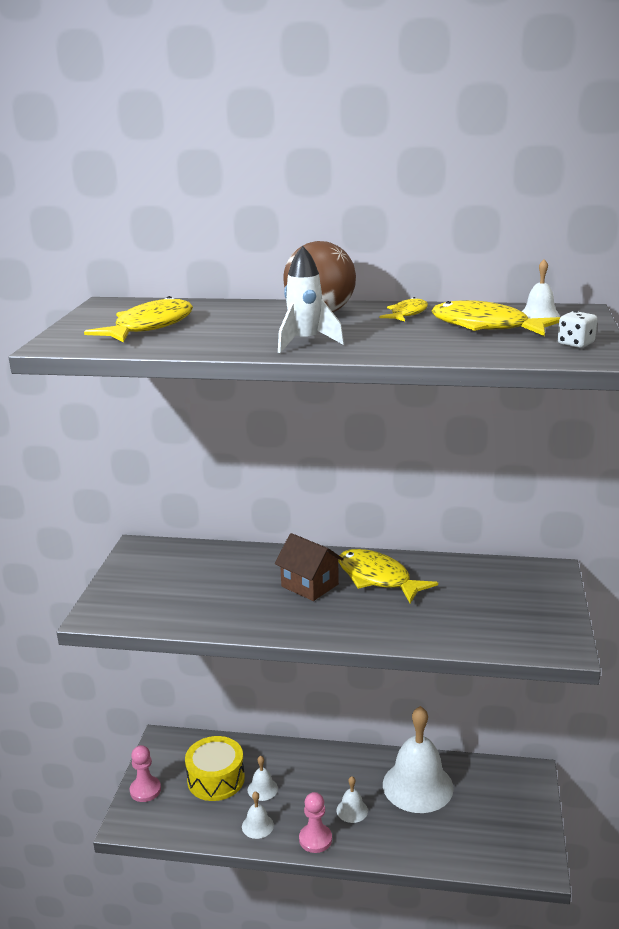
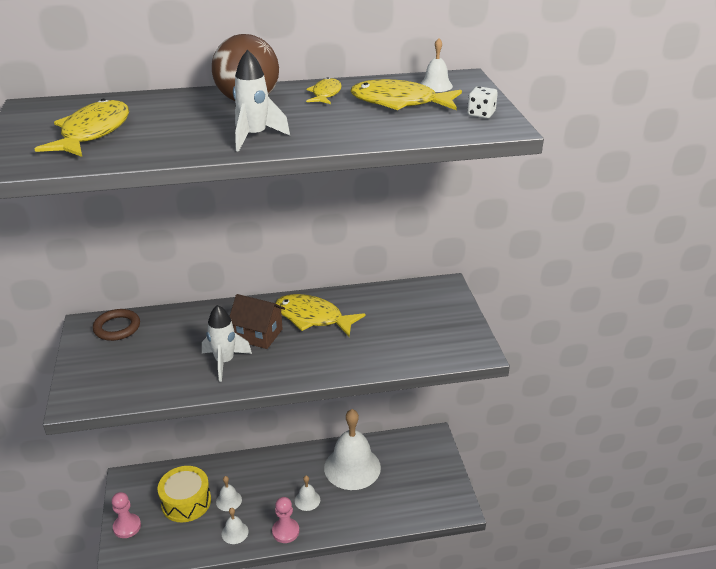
camera: 20 degrees left, 10 degrees up
none -> brown ring [93,309,140,341]
none -> white rocket [202,305,252,382]

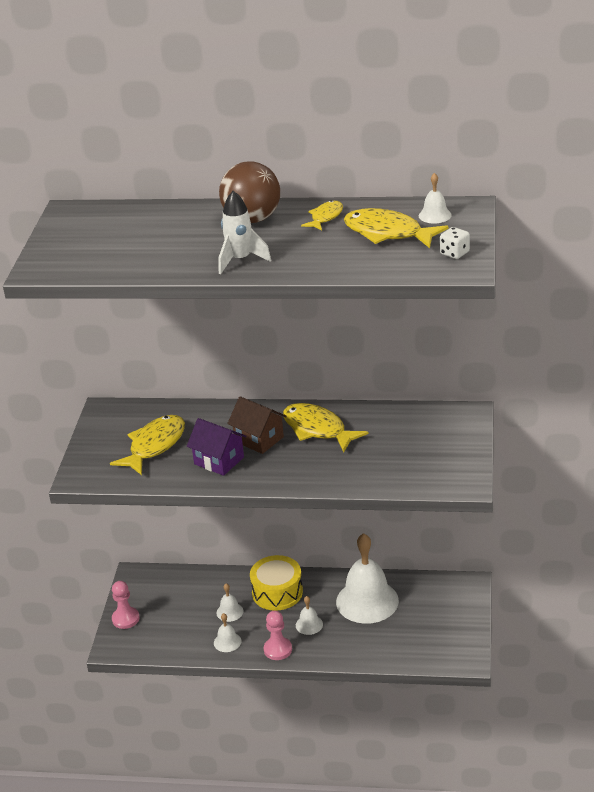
camera: 20 degrees right, 0 degrees up
yellow fish [35,99,129,157] -> yellow fish moved to [110,415,185,475]
brown ring [93,309,140,341] -> none
yellow drum [158,466,211,522] -> yellow drum moved to [250,555,303,611]
white rocket [202,305,252,382] -> purple house [187,418,247,476]

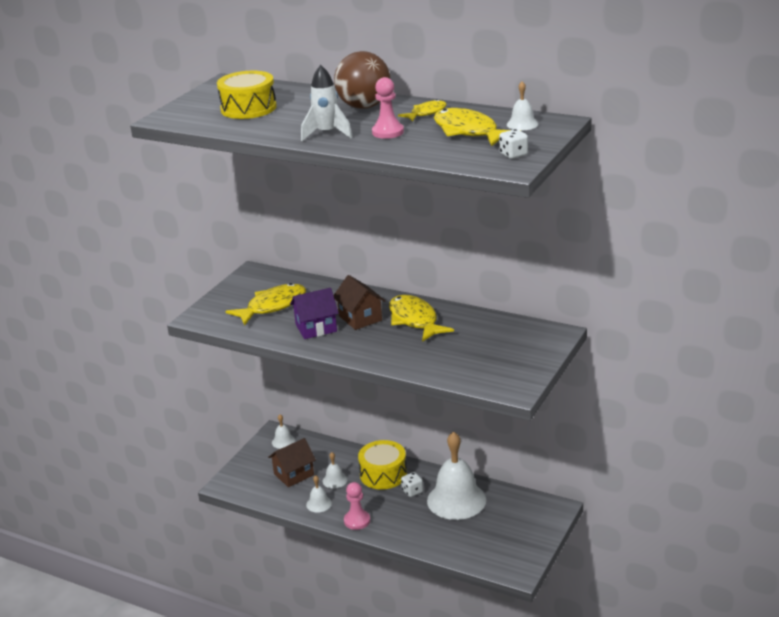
camera: 20 degrees right, 5 degrees down
pink pawn [112,581,140,629] -> pink pawn moved to [372,77,404,139]
purple house [187,418,247,476] -> purple house turned 75 degrees counterclockwise [290,288,339,339]
white bell [296,596,323,635] -> white bell moved to [272,414,295,449]
none -> yellow drum [217,71,277,119]
none -> brown house [268,438,316,487]
none -> white dice [401,472,423,497]

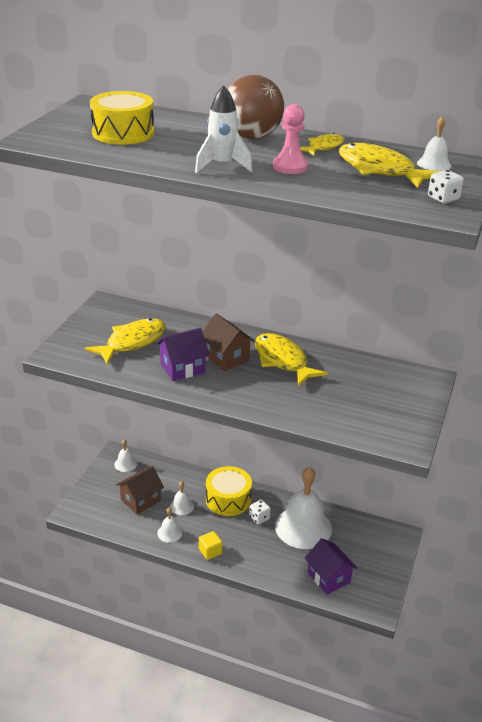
camera: 10 degrees left, 5 degrees up
pink pawn [344,482,370,530] -> yellow cube [199,531,223,560]
none -> purple house [305,538,357,594]

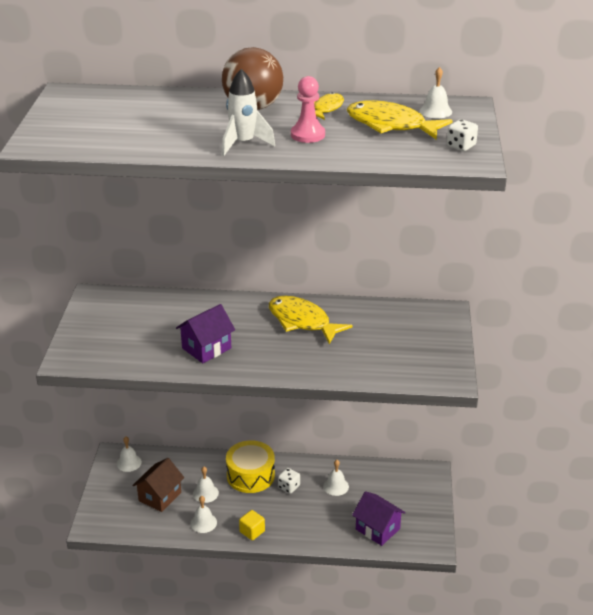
camera: 15 degrees left, 0 degrees up
yellow fish [85,318,166,365] -> none
yellow drum [90,91,154,145] -> none
brown house [202,314,255,371] -> none
white bell [275,467,332,549] -> white bell [323,460,349,496], size x0.43

